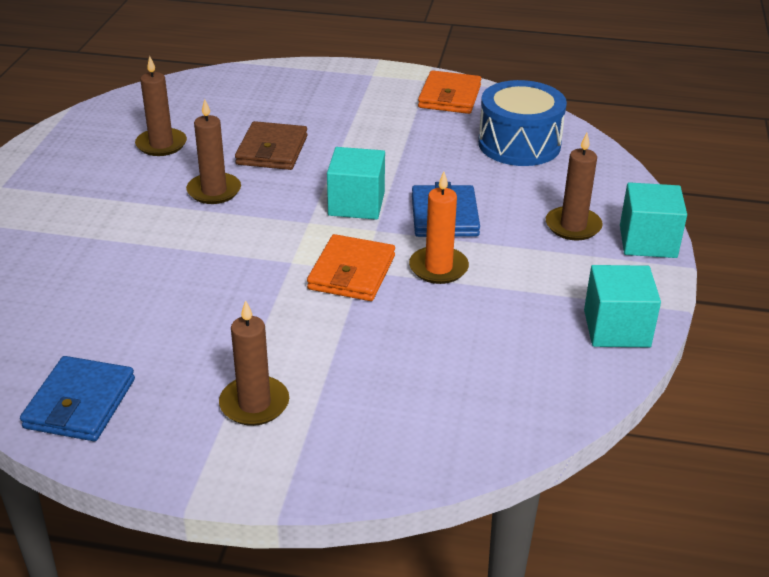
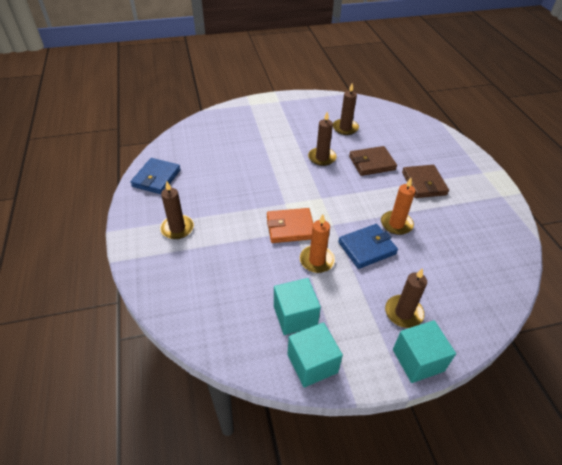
camera: 65 degrees right, 10 degrees up
blue wallet [20,356,135,441] -> blue wallet turned 60 degrees counterclockwise [130,158,181,194]
turquoise cube [327,147,385,220] -> turquoise cube moved to [274,278,321,335]
orange wallet [418,70,481,114] -> none
blue drum [478,80,567,166] -> none
none -> orange candle [381,178,416,235]
none -> brown wallet [402,165,449,198]

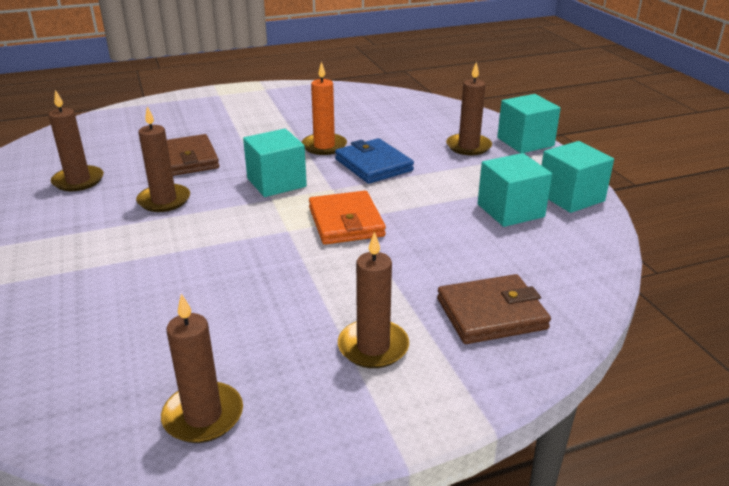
camera: 95 degrees left, 15 degrees down
blue wallet [130,158,181,194] -> brown candle [161,294,243,443]
orange candle [300,214,335,273] -> none
brown wallet [402,165,449,198] -> brown wallet moved to [437,274,551,344]
none -> turquoise cube [243,129,307,197]

